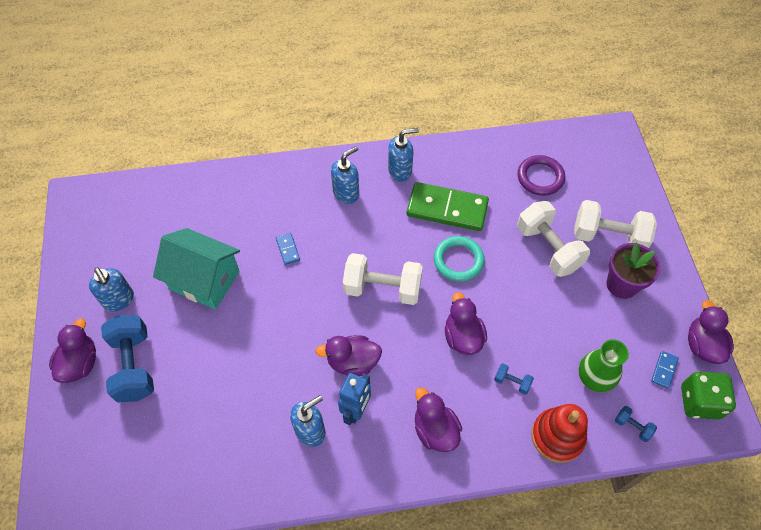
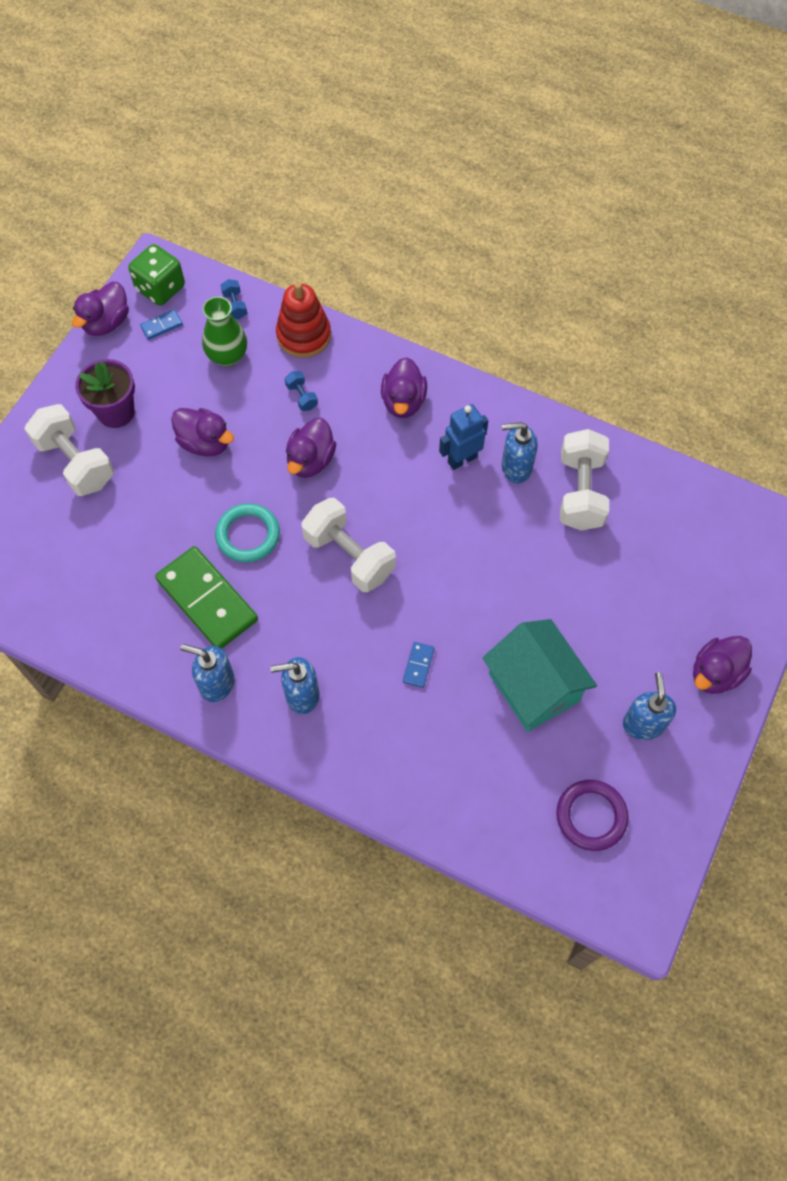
camera: 145 degrees left, 5 degrees up
blue dumbbell [101,315,154,403] -> none
purple duck [315,335,382,376] -> purple duck moved to [171,408,234,456]
white dumbbell [517,201,590,277] -> white dumbbell moved to [560,429,609,531]
purple ring [518,155,565,196] -> purple ring moved to [556,780,629,851]

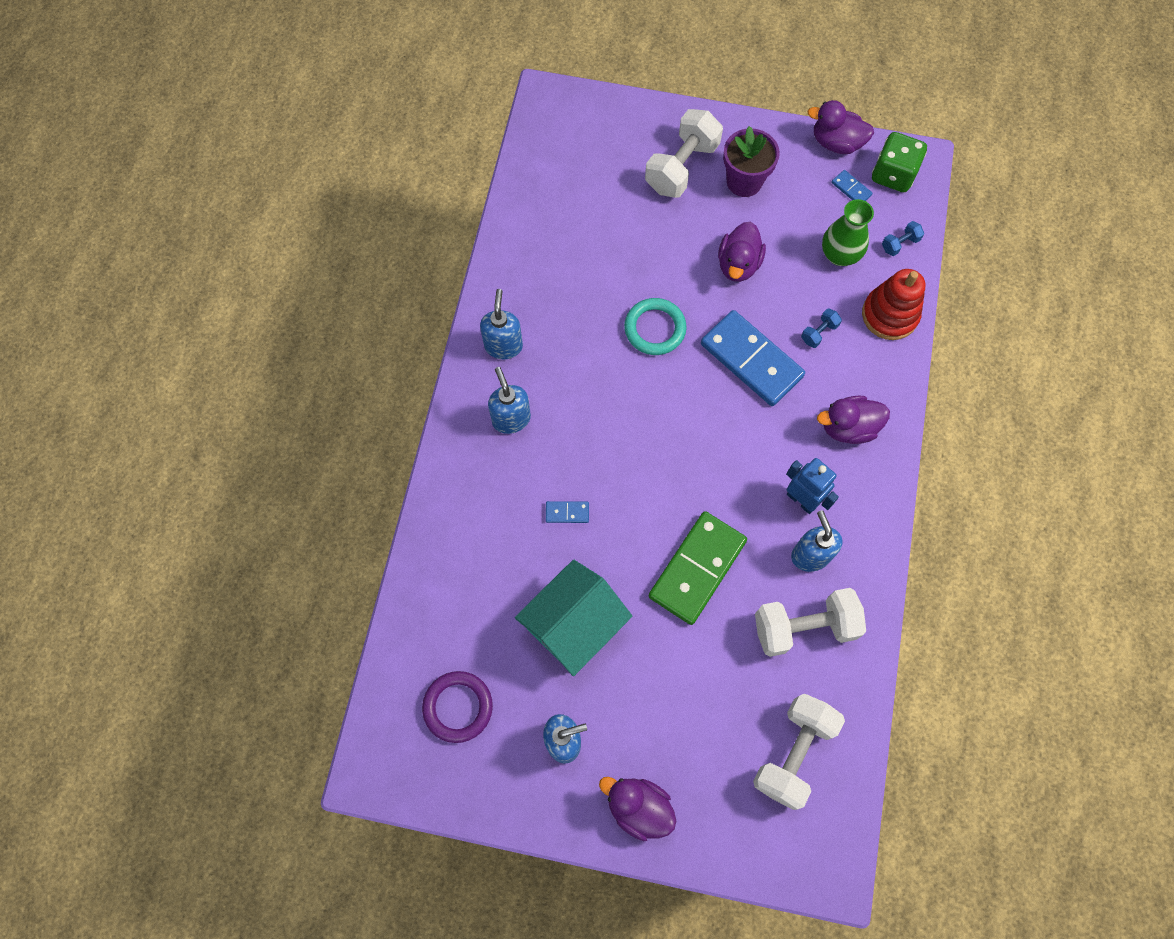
camera: 75 degrees right, 5 degrees up
green domino [155,546,258,649] -> green domino moved to [649,511,747,625]
purple duck [286,418,336,478] -> blue domino [701,310,805,406]
white dumbbell [301,498,396,592] -> white dumbbell moved to [753,694,845,810]

